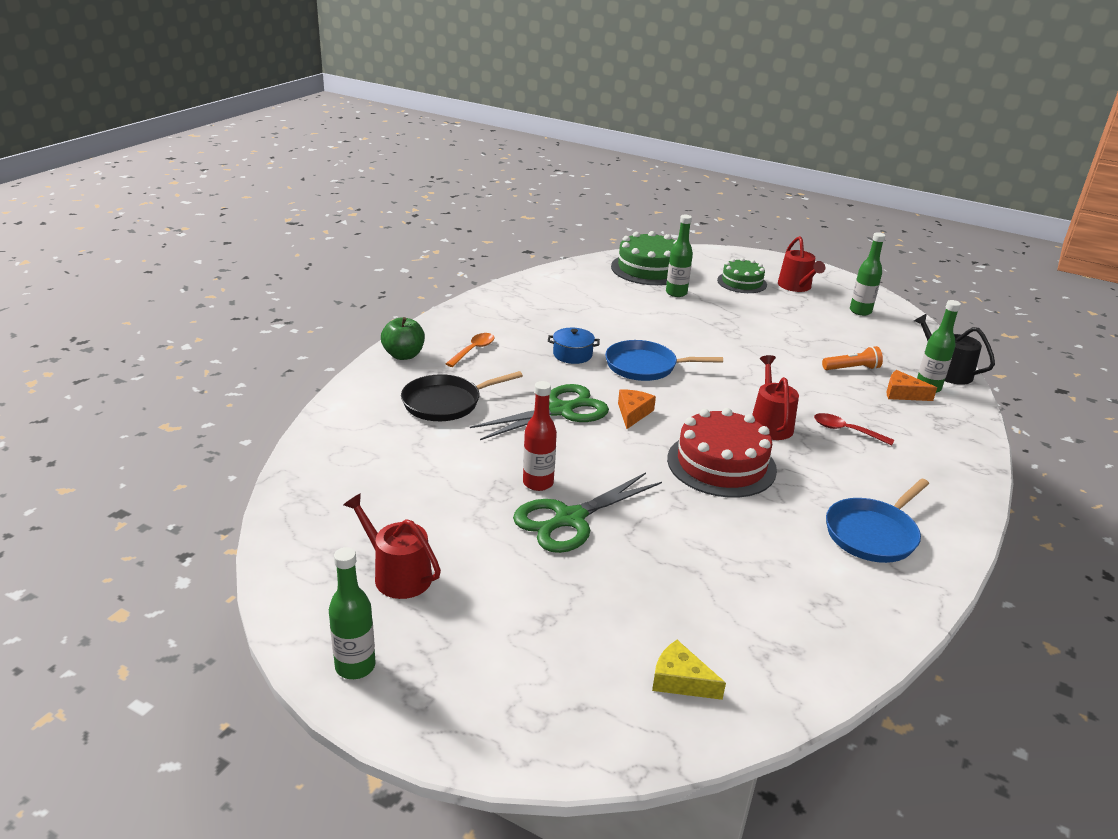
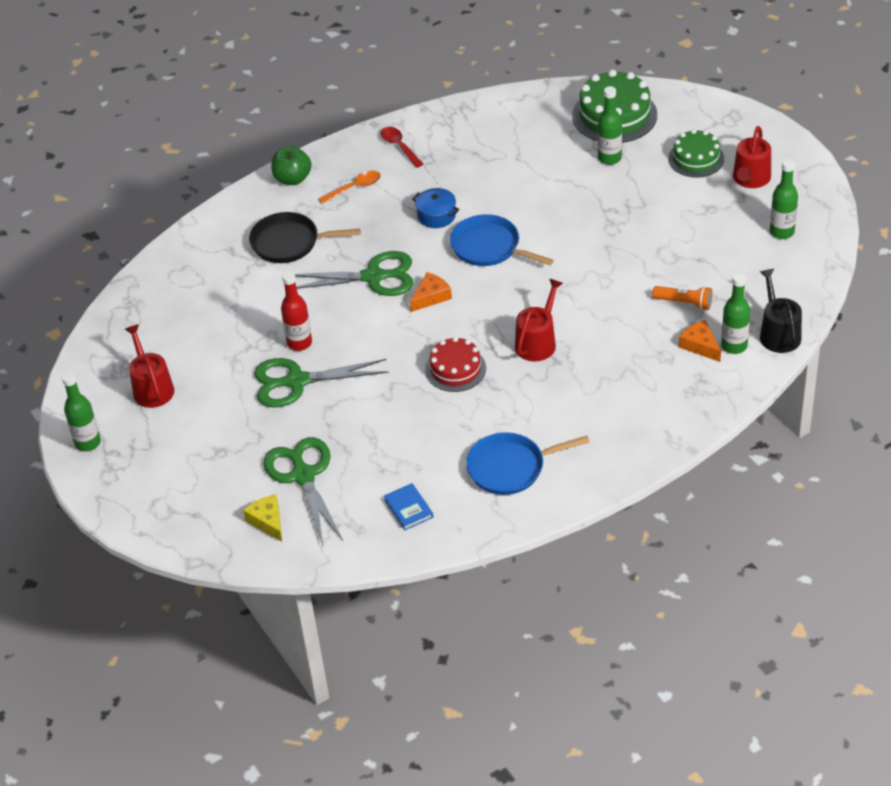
camera: 35 degrees right, 15 degrees up
red cake [667,408,777,498] -> red cake [425,337,486,392], size x0.64
red spoon [814,413,894,446] -> red spoon moved to [381,127,423,168]
none -> green scissors [263,437,343,545]
none -> blue book [384,483,433,530]

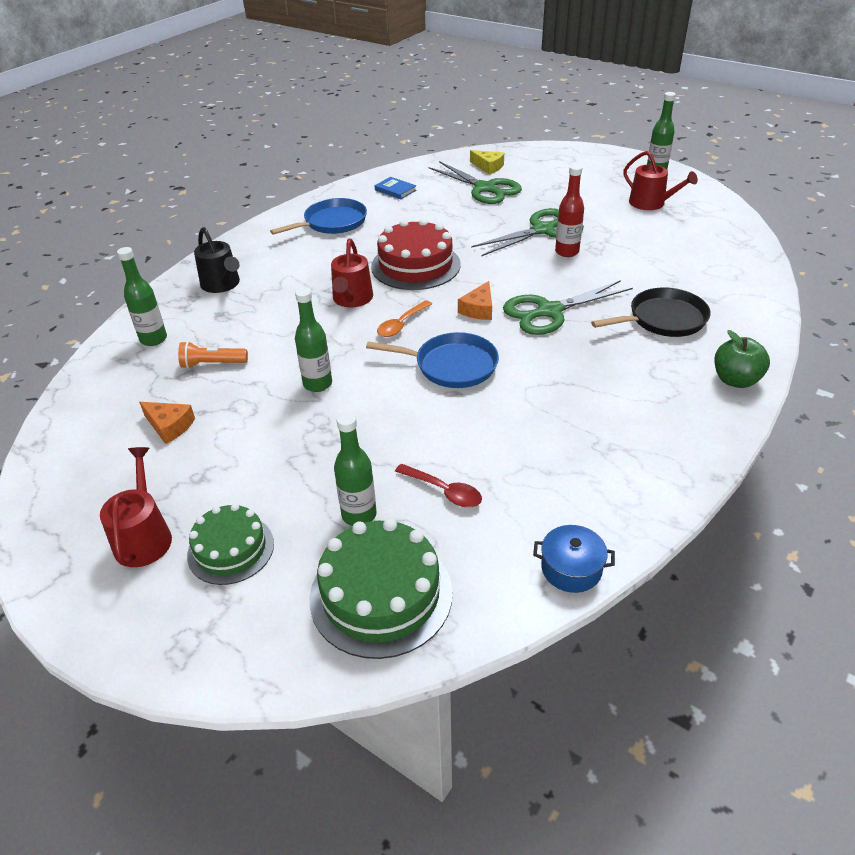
camera: 155 degrees right, 5 degrees down
orange spoon [318,171,381,204] -> orange spoon moved to [377,300,432,337]
red spoon [381,127,423,168] -> red spoon moved to [395,464,482,508]
blue pot [412,188,460,228] -> blue pot moved to [533,525,615,593]
red cake [425,337,486,392] -> red cake [371,219,460,290], size x1.57
orange cheese [679,320,721,362] -> orange cheese moved to [139,402,195,444]
black watering can [760,269,802,353] -> black watering can moved to [194,227,240,293]
green bottle [770,159,798,239] -> green bottle moved to [295,288,332,392]

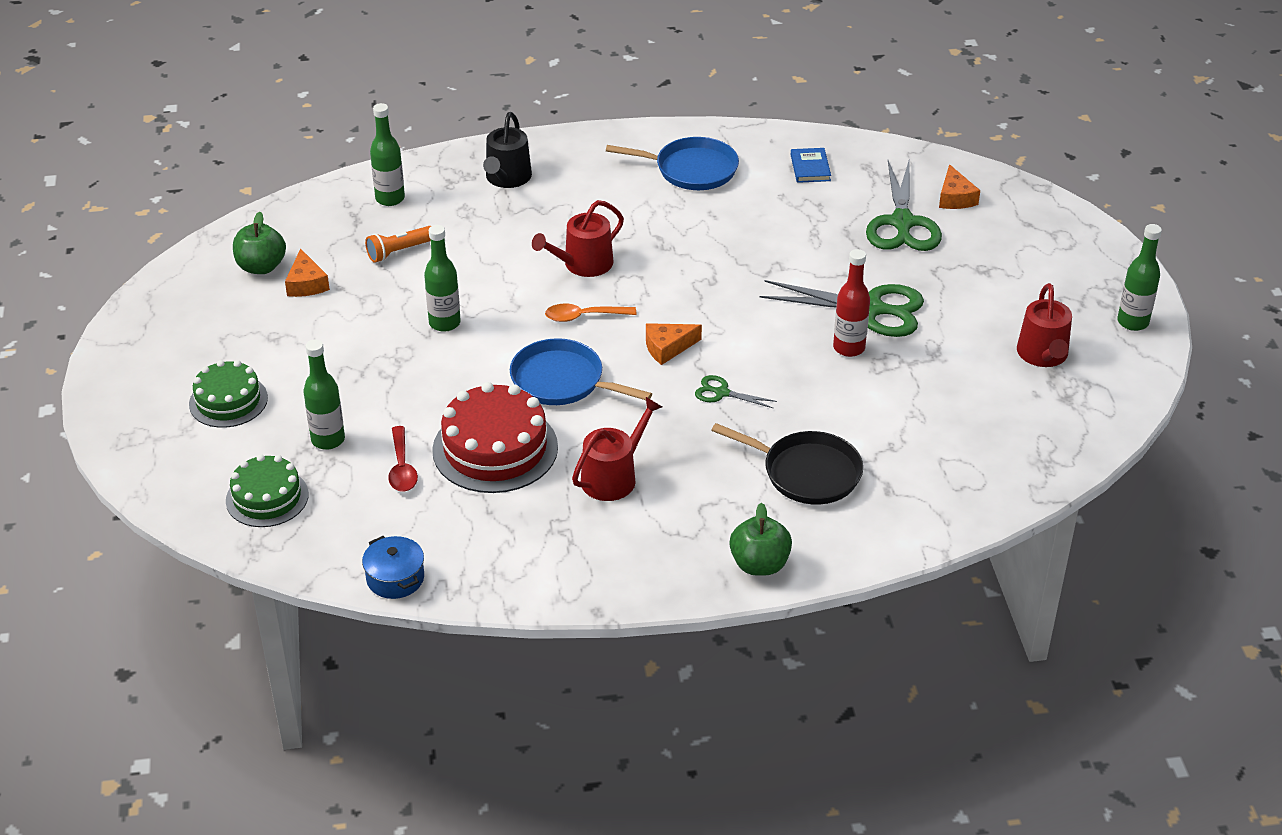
camera: 45 degrees right, 0 degrees up
red watering can [100,447,172,567] -> red watering can moved to [572,397,662,501]
orange flashlight [178,341,248,369] -> orange flashlight turned 75 degrees counterclockwise [365,226,431,263]
green cake [309,518,452,659] -> green cake [226,454,309,527], size x0.64
blue pan [366,332,499,388] -> blue pan turned 150 degrees clockwise [510,338,652,405]
red cake [371,219,460,290] -> red cake moved to [432,382,558,493]
yellow cheese [470,150,504,174] -> orange cheese [939,164,980,209]
green scissors [503,280,633,335] -> green scissors [695,375,777,408], size x0.48
none -> green apple [233,212,286,274]

